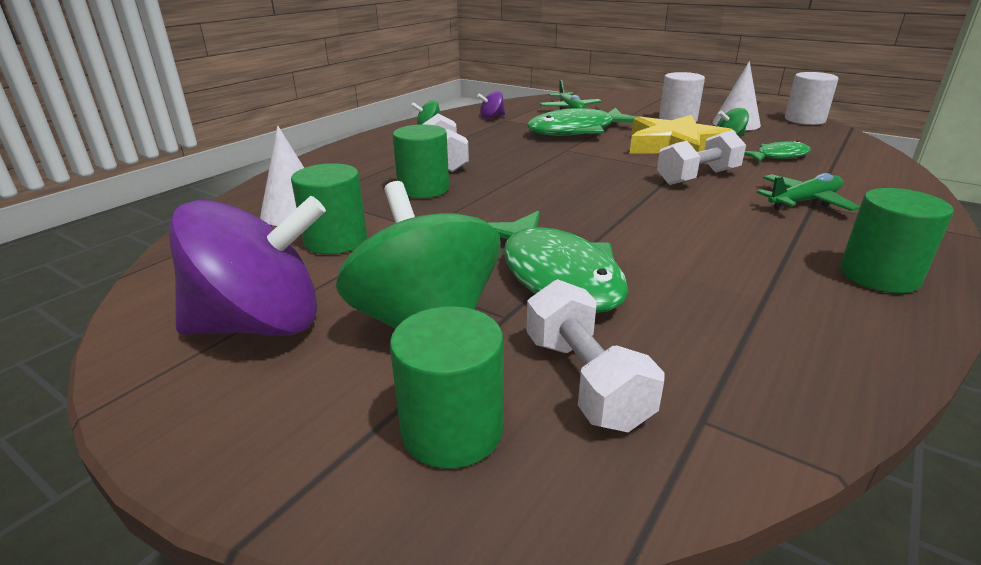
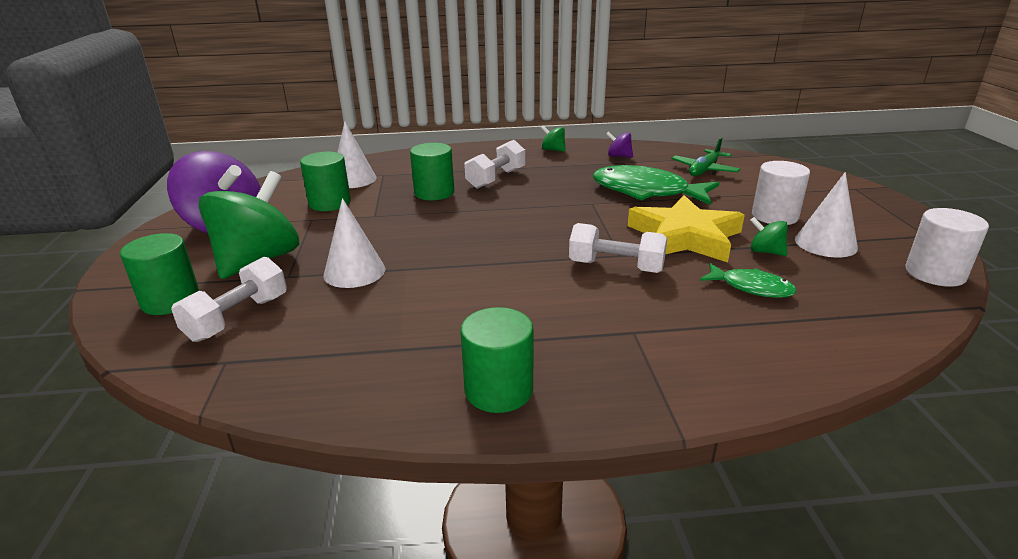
camera: 50 degrees right, 0 degrees up
green fish [489,210,628,313] -> white cone [323,198,385,288]
green plane [757,173,860,211] -> none

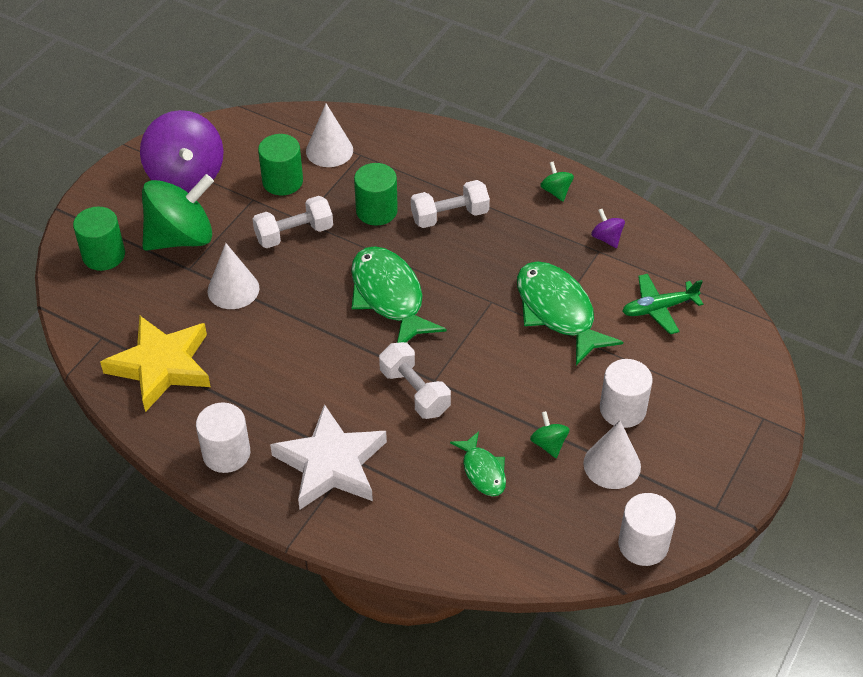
camera: 35 degrees right, 20 degrees up
white dumbbell [171,257,287,342] -> white dumbbell moved to [253,196,333,248]
green cylinder [461,307,533,413] -> white cylinder [196,403,250,473]
yellow star [628,195,745,262] -> yellow star moved to [100,315,211,412]
none -> white star [270,404,387,510]
none -> green fish [351,246,447,343]

